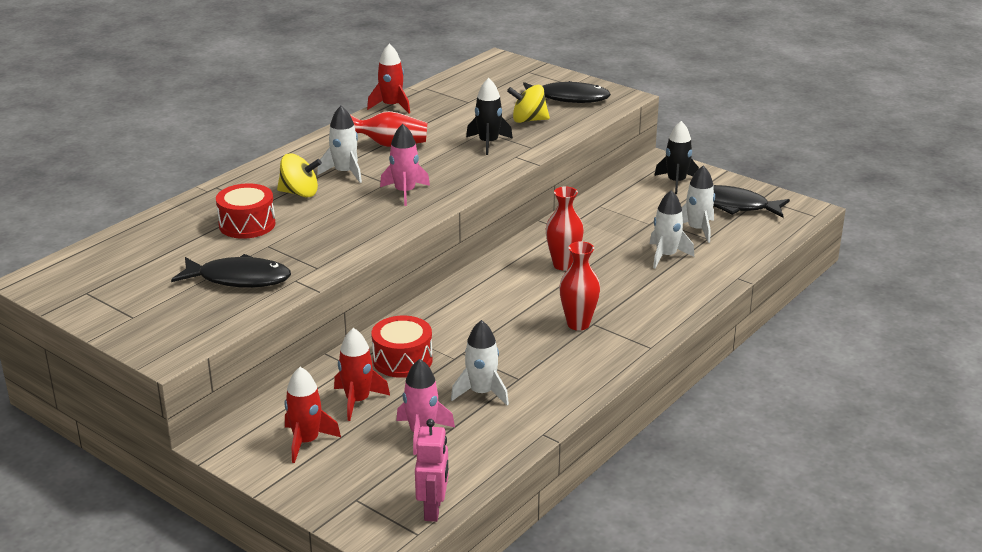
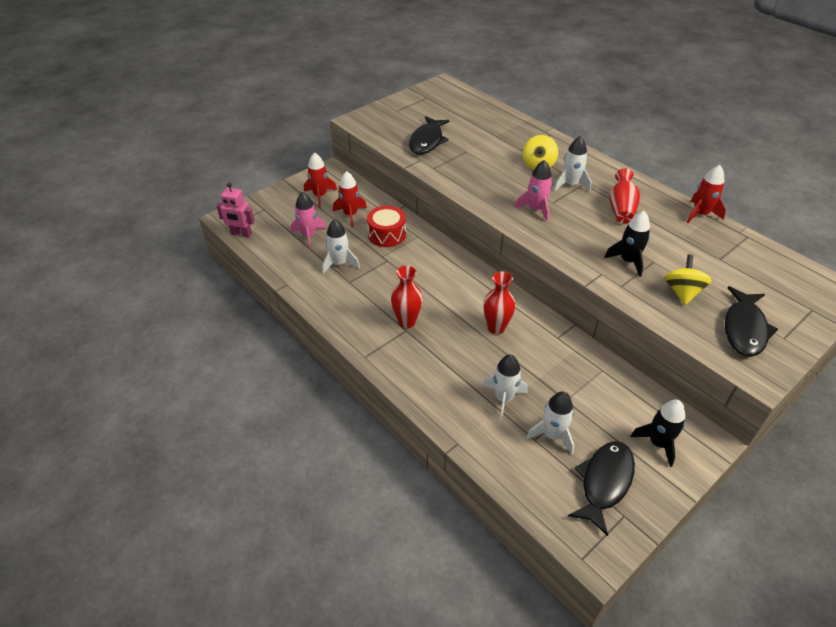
camera: 100 degrees right, 15 degrees up
red drum [216,183,276,239] -> none

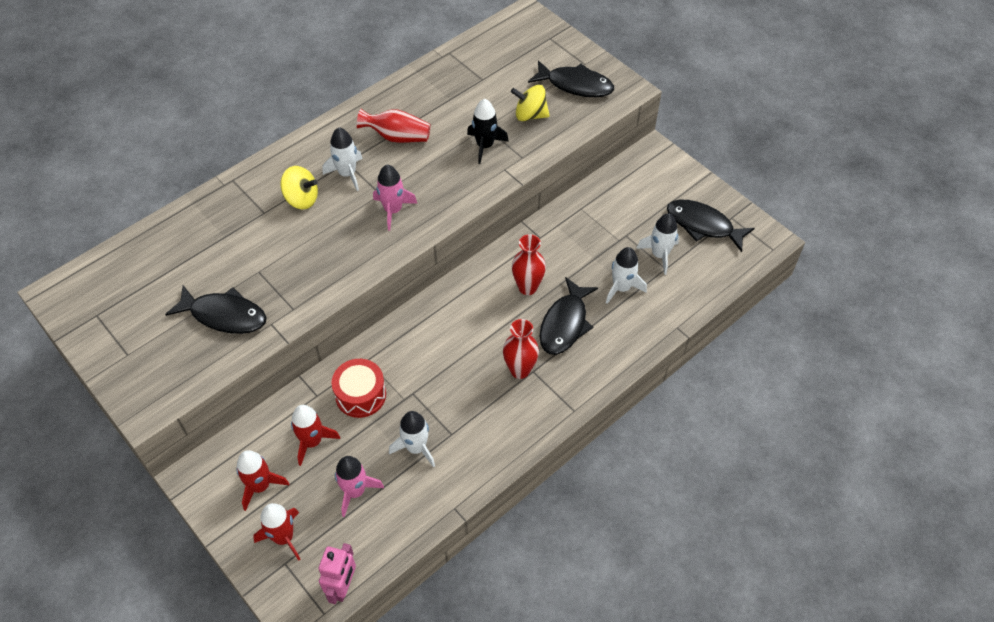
camera: 90 degrees left, 10 degrees up
black rocket [630,400,685,467] -> none
red rocket [687,165,726,223] -> red rocket moved to [253,503,300,561]
none -> black fish [540,277,598,355]

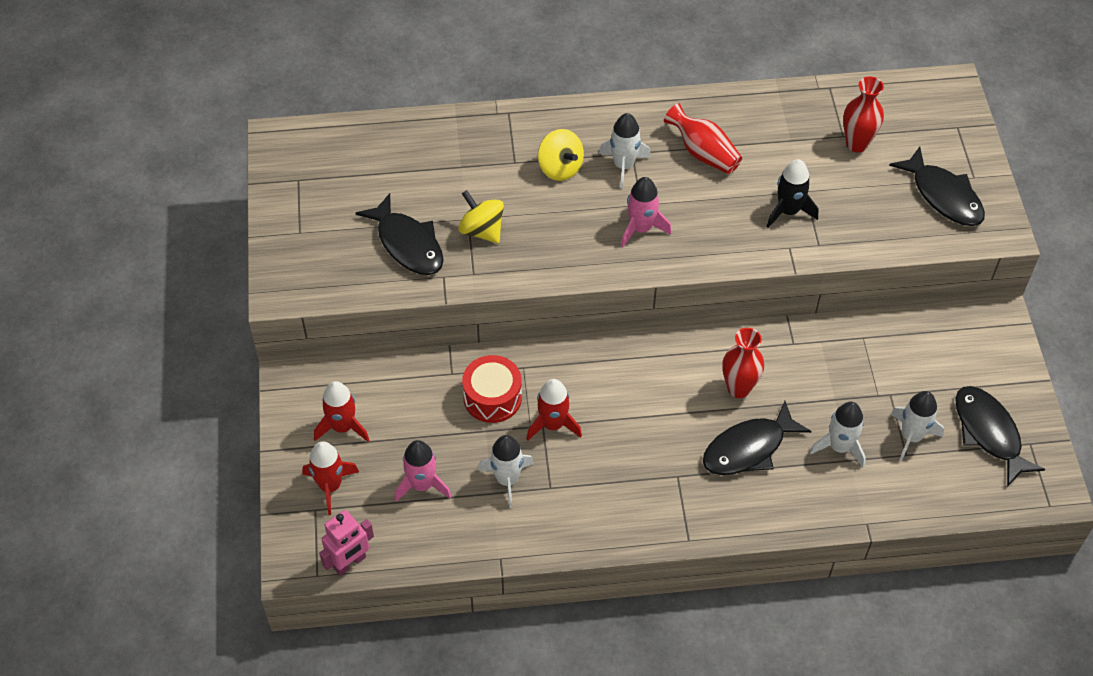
camera: 35 degrees right, 0 degrees up
red rocket [291,405,340,466] -> red rocket moved to [526,379,582,441]
red vase [503,319,539,379] -> red vase moved to [843,76,884,152]
yellow spinning top [511,85,550,121] -> yellow spinning top moved to [458,190,504,244]

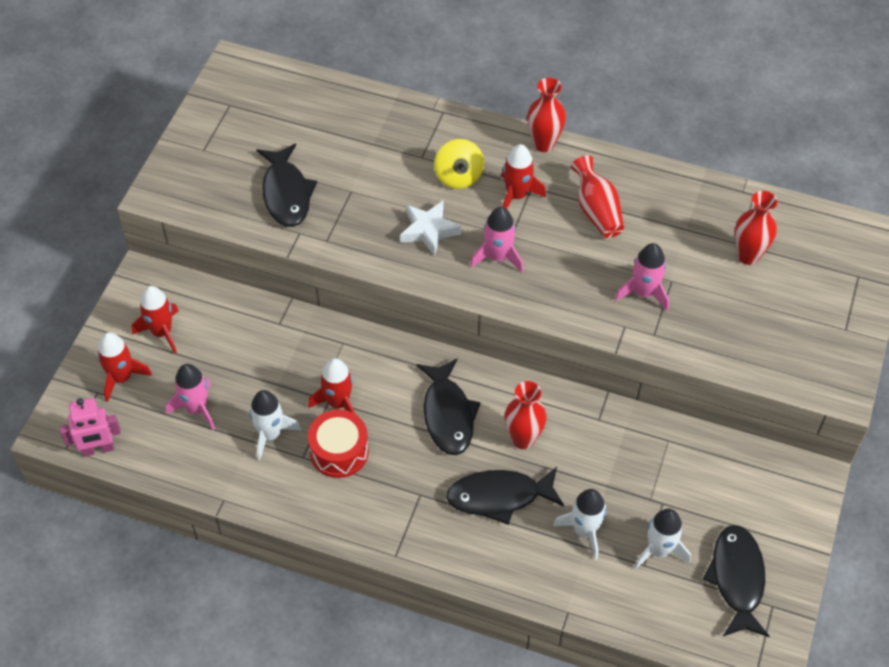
camera: 25 degrees right, 0 degrees up
yellow spinning top [458,190,504,244] -> none
red drum [462,355,522,423] -> red drum moved to [308,410,369,478]
white rocket [599,113,651,189] -> red rocket [501,144,546,209]
black rocket [767,159,818,228] -> pink rocket [615,243,669,311]
black fish [889,147,985,226] -> black fish moved to [416,359,481,455]
none -> white star [400,200,462,256]
none -> red vase [527,78,566,152]

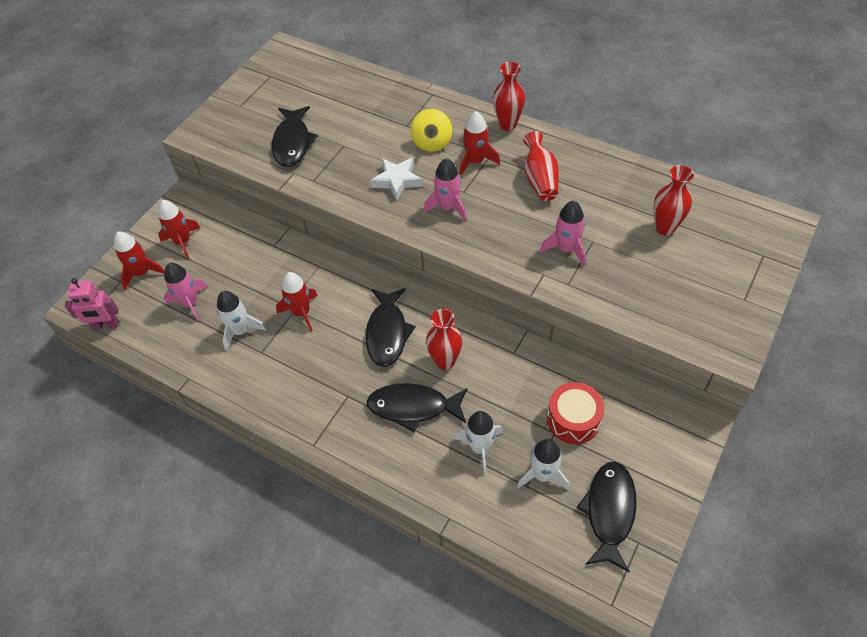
camera: 15 degrees right, 0 degrees up
red drum [308,410,369,478] -> red drum moved to [547,382,604,444]

